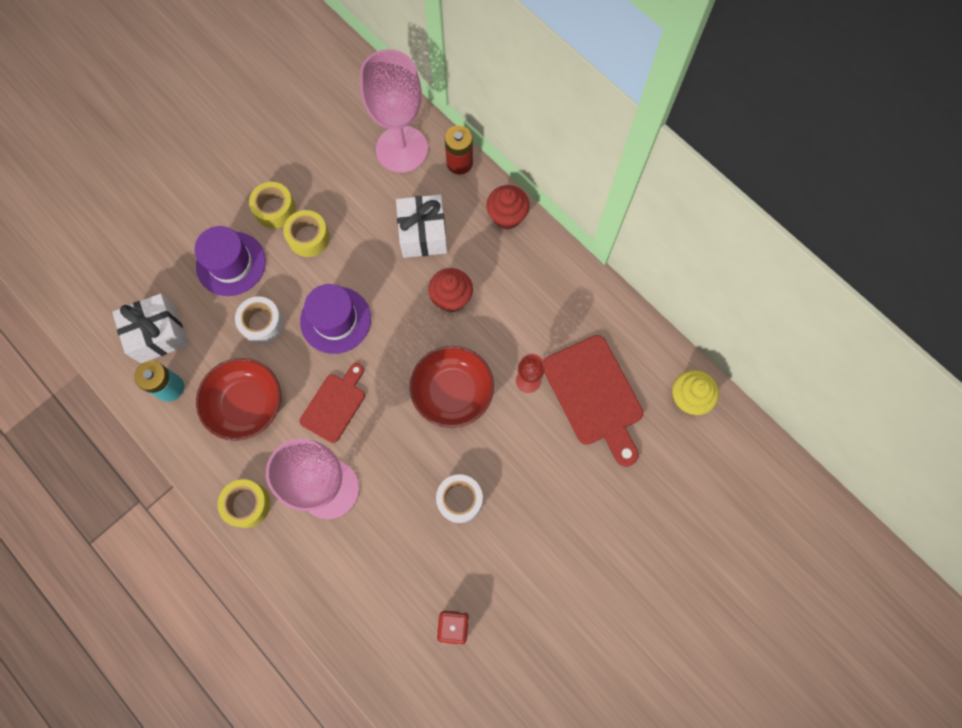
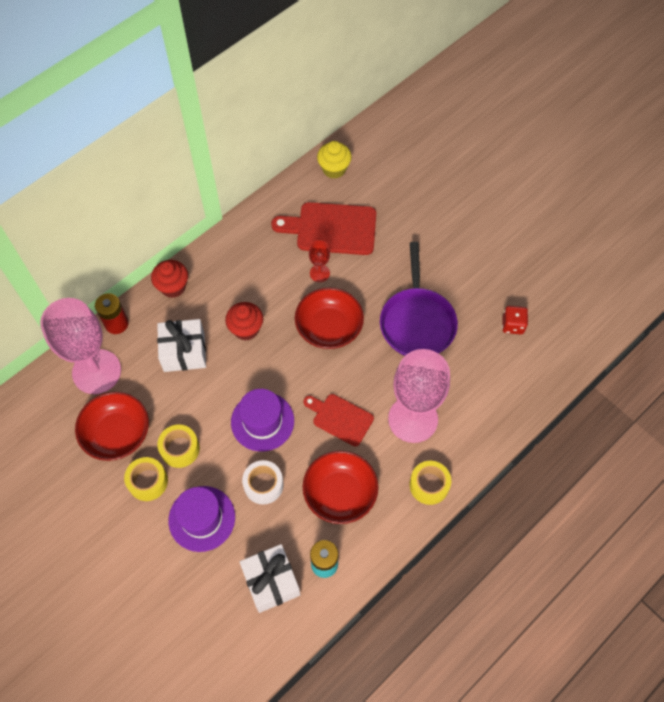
camera: 90 degrees left, 10 degrees down
white tape [436,474,483,523] -> purple pan [380,242,458,356]
red cutting board [543,335,643,467] -> red cutting board turned 150 degrees counterclockwise [271,202,376,255]
none -> red bowl [75,392,149,461]

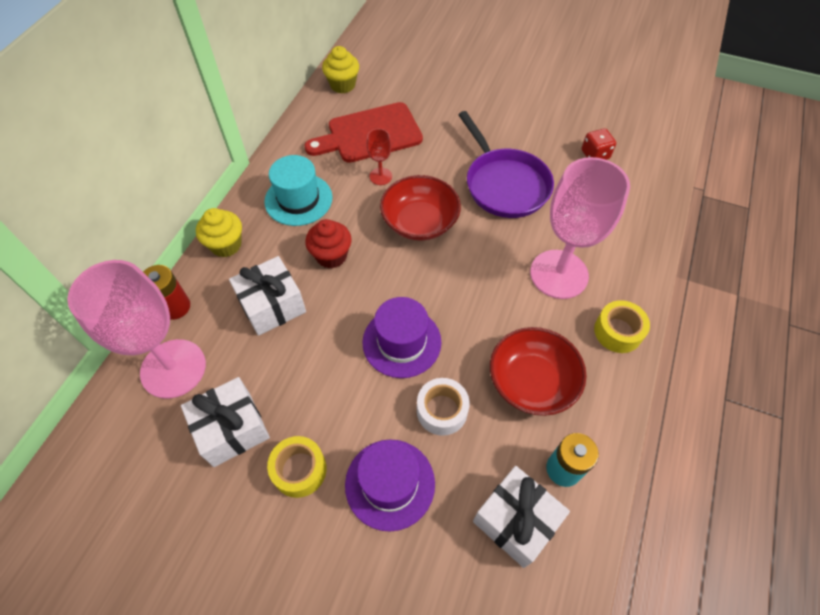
camera: 25 degrees left, 5 degrees down
red bowl [75,392,149,461] -> white gift [181,377,270,467]
red cupcake [151,260,188,298] -> yellow cupcake [196,208,242,257]
yellow tape [157,424,200,468] -> none
red cutting board [304,394,374,446] -> none
none -> turquoise hat [264,155,332,226]

